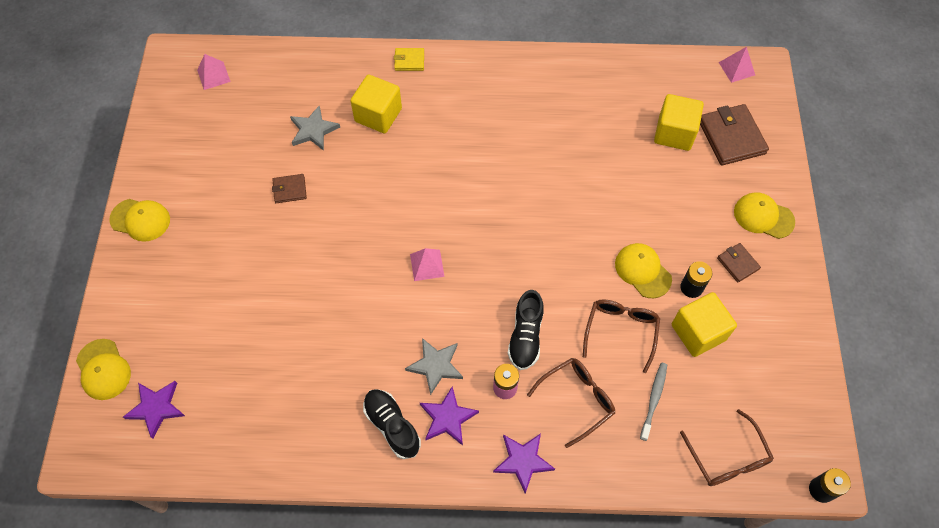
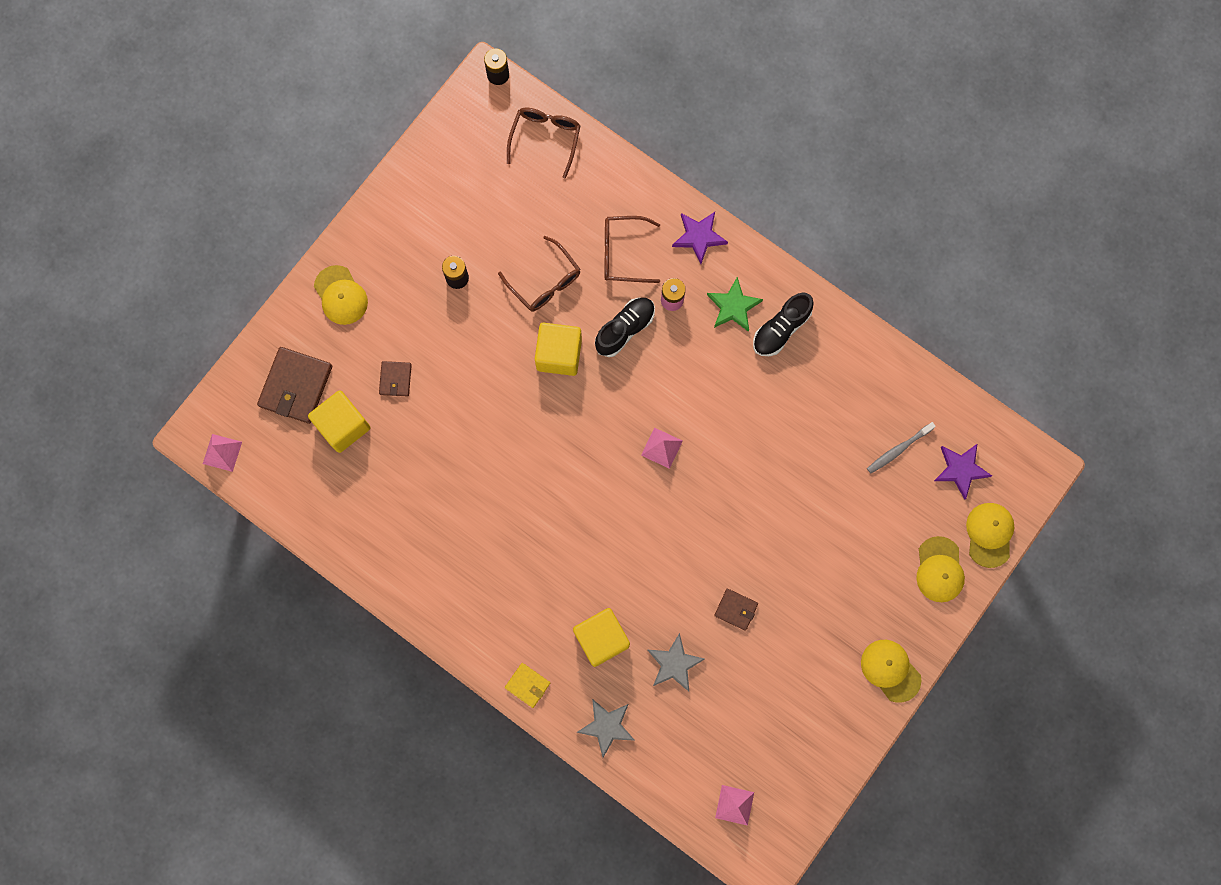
camera: 145 degrees left, 15 degrees up
black shoe [363,389,421,459] -> black shoe turned 45 degrees clockwise [753,292,814,356]
grey star [405,338,463,395] -> grey star moved to [576,699,635,757]
purple star [420,386,479,446] -> green star [707,277,763,332]
brown glasses [583,299,660,373] -> brown glasses turned 90 degrees counterclockwise [498,236,580,312]
yellow cap [615,243,672,298] -> yellow cap moved to [916,536,965,602]
grey toothbrush [640,363,667,441] -> grey toothbrush moved to [867,422,936,473]
yellow cube [672,292,737,357] -> yellow cube moved to [535,323,582,376]
brown wallet [717,243,761,283] -> brown wallet moved to [379,361,412,396]

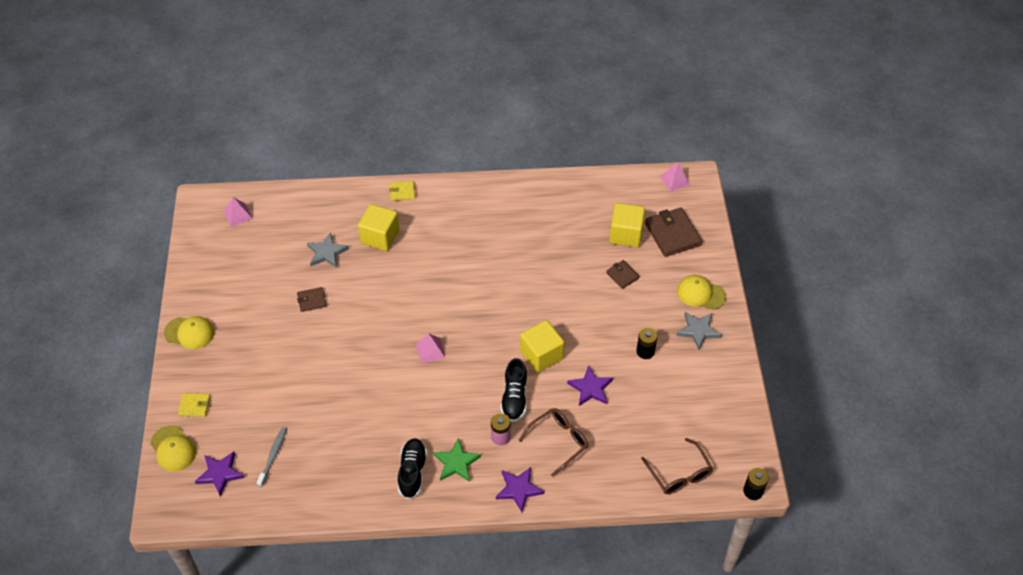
camera: 140 degrees right, 25 degrees down
brown glasses [498,236,580,312] -> purple star [567,365,613,406]
grey star [576,699,635,757] -> grey star moved to [676,312,722,350]
yellow cap [916,536,965,602] -> yellow wallet [178,393,210,417]

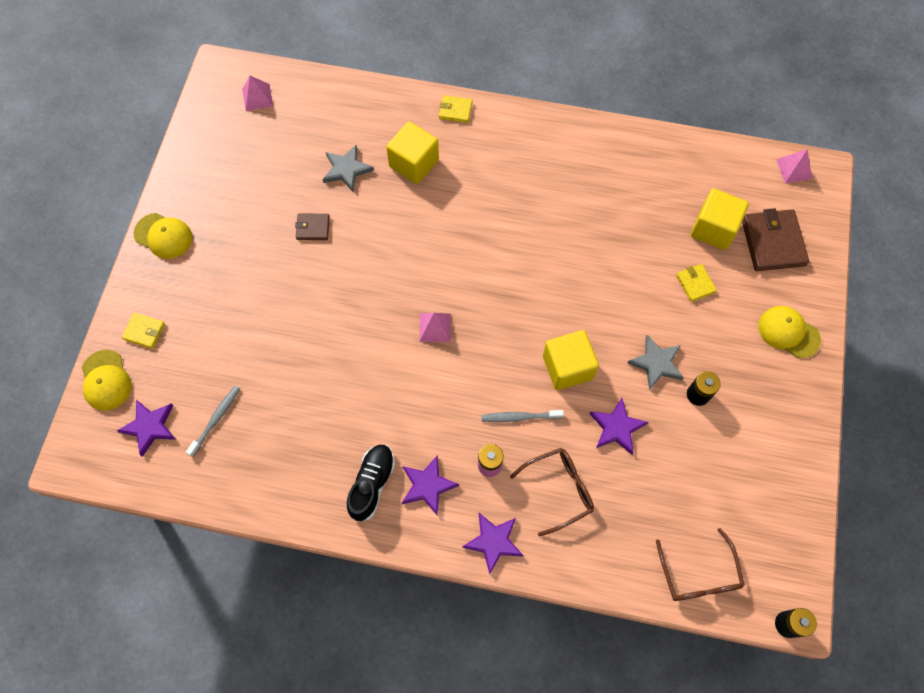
camera: 15 degrees right, 15 degrees up
green star [433,438,481,482] -> purple star [402,455,459,515]
black shoe [501,358,527,422] -> grey toothbrush [482,410,564,422]
brown wallet [606,260,640,289] -> yellow wallet [676,264,717,302]
grey star [676,312,722,350] -> grey star moved to [627,335,684,390]

